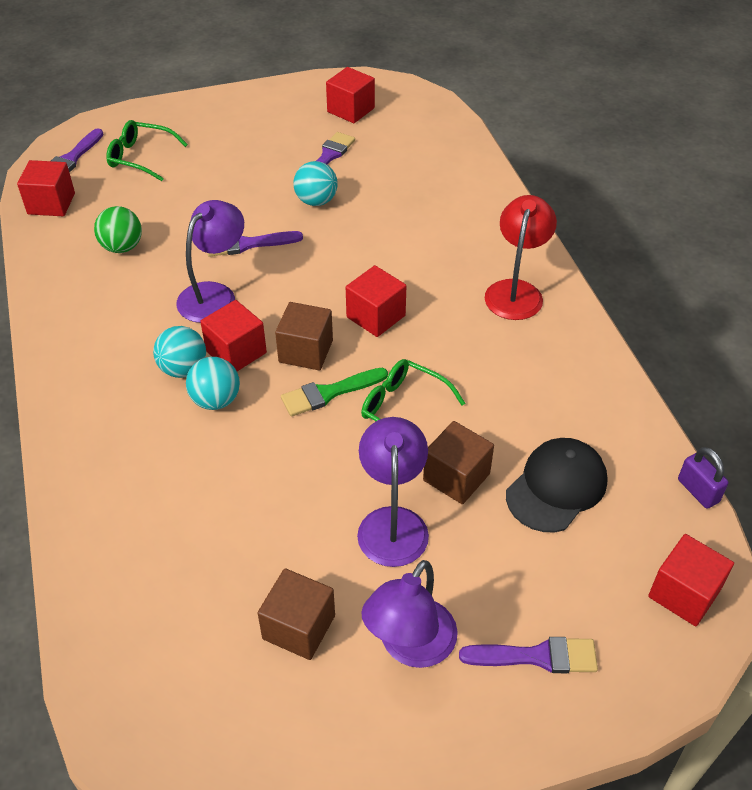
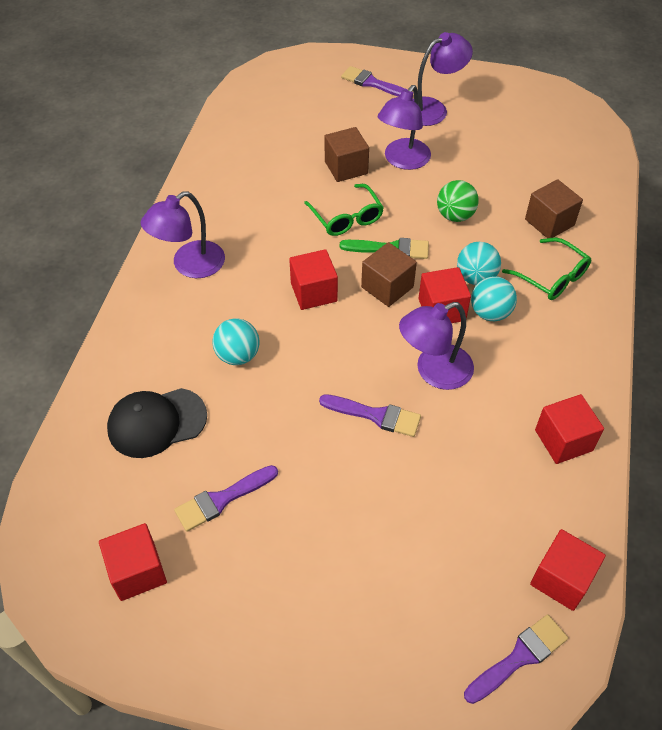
camera: 150 degrees left, 5 degrees up
green ball [94,206,142,253] -> green ball moved to [437,180,479,222]
green glasses [106,120,188,181] -> green glasses moved to [502,238,591,300]
brown cube [258,568,335,660] -> brown cube moved to [525,179,583,238]
turquoise ball [293,161,338,206] -> turquoise ball moved to [213,319,259,365]
red lamp [485,195,557,320] -> purple lamp [141,191,225,278]
black cap [506,438,608,532] -> black cap moved to [107,388,207,458]
red cube [648,534,734,626] -> red cube moved to [535,394,604,464]
purple padlock [678,447,728,509] -> none

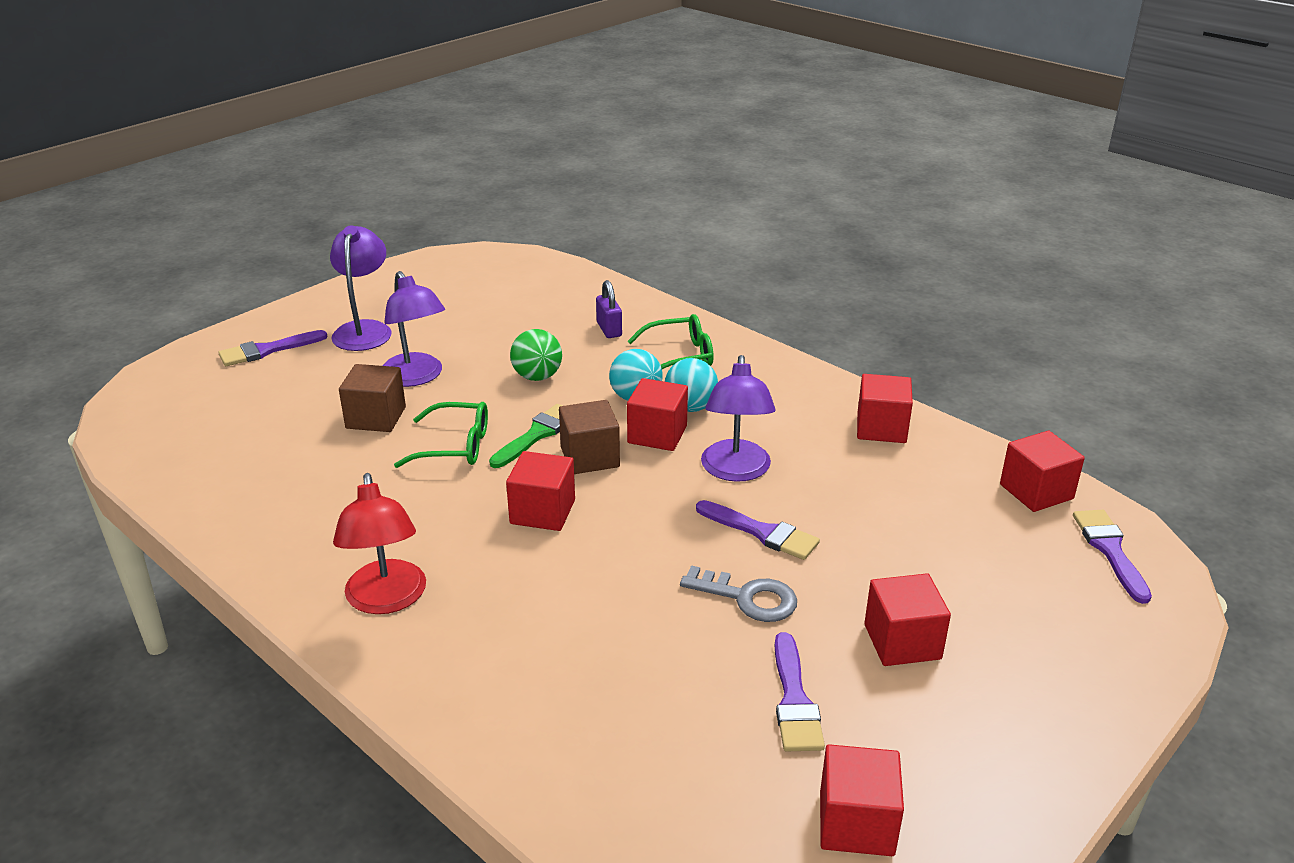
camera: 60 degrees left, 20 degrees down
black cap [107,388,207,458] -> none
purple lamp [141,191,225,278] -> red lamp [333,473,426,614]
turquoise ball [213,319,259,365] -> none
purple brush [319,394,421,437] -> purple brush turned 75 degrees clockwise [696,500,820,560]
brown cube [525,179,583,238] -> purple padlock [596,280,622,338]
none -> grey key [680,565,797,622]
none -> red cube [864,573,951,666]

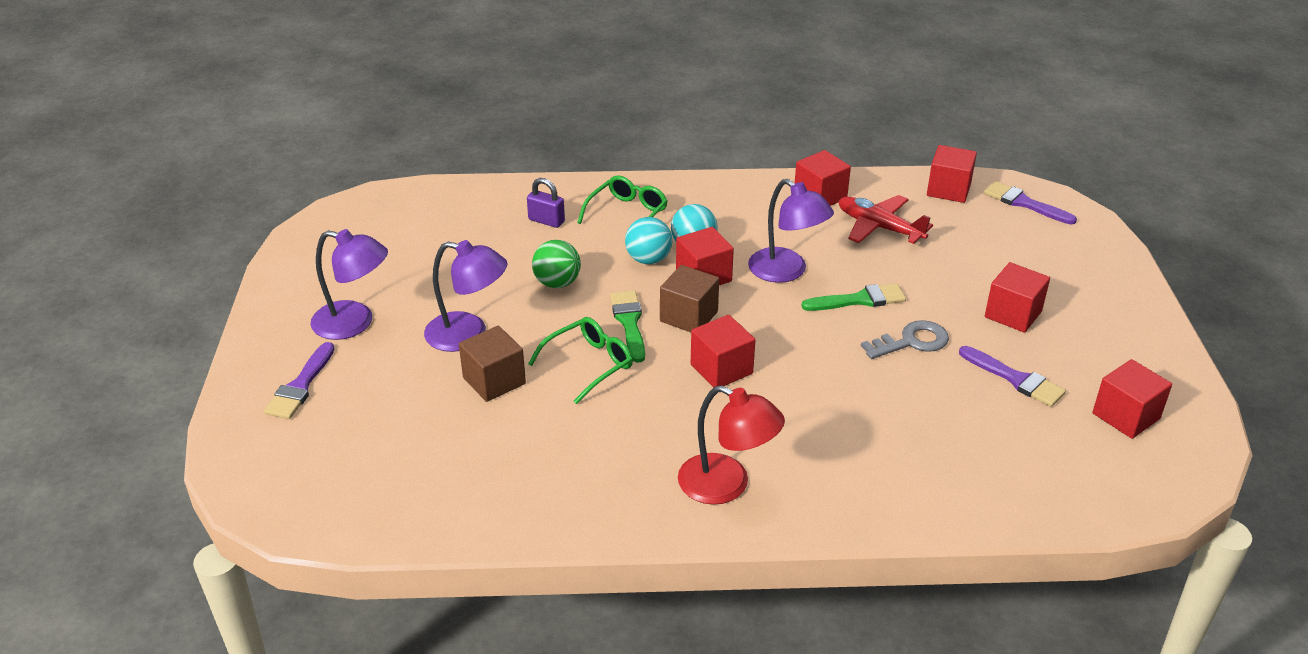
camera: 45 degrees left, 5 degrees up
purple lamp [330,225,392,351] -> purple lamp turned 150 degrees clockwise [310,229,388,340]
purple brush [696,500,820,560] -> green brush [801,283,906,311]
none -> red plane [839,195,933,244]

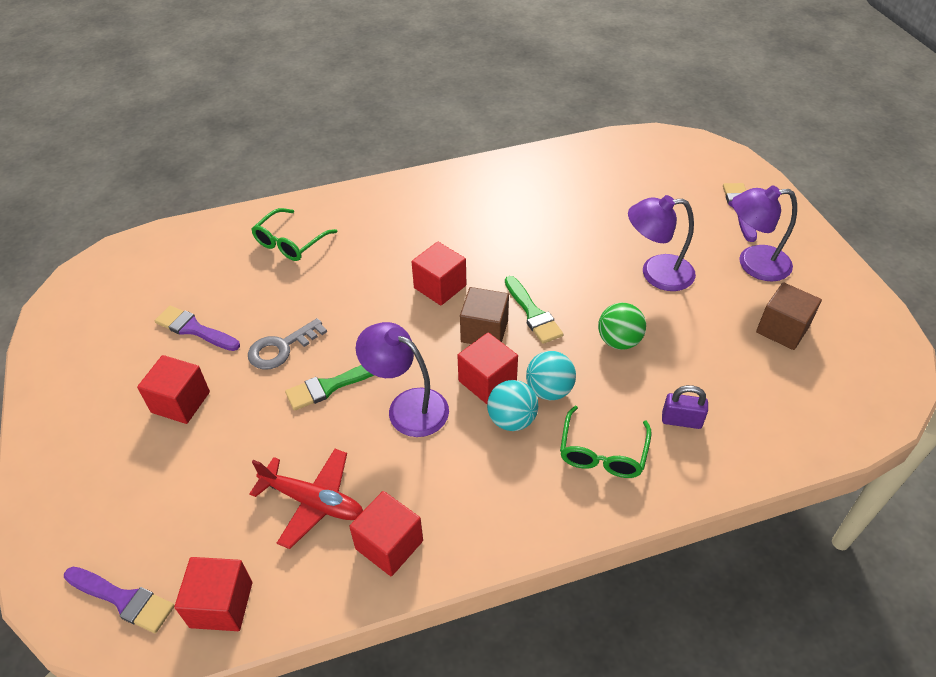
camera: 165 degrees right, 10 degrees up
brown cube [459,326,526,402] -> brown cube moved to [756,282,822,350]
green glasses [528,317,633,404] -> green glasses moved to [251,208,337,261]
red lamp [678,385,785,505] -> none
red cube [1092,359,1172,439] -> none

